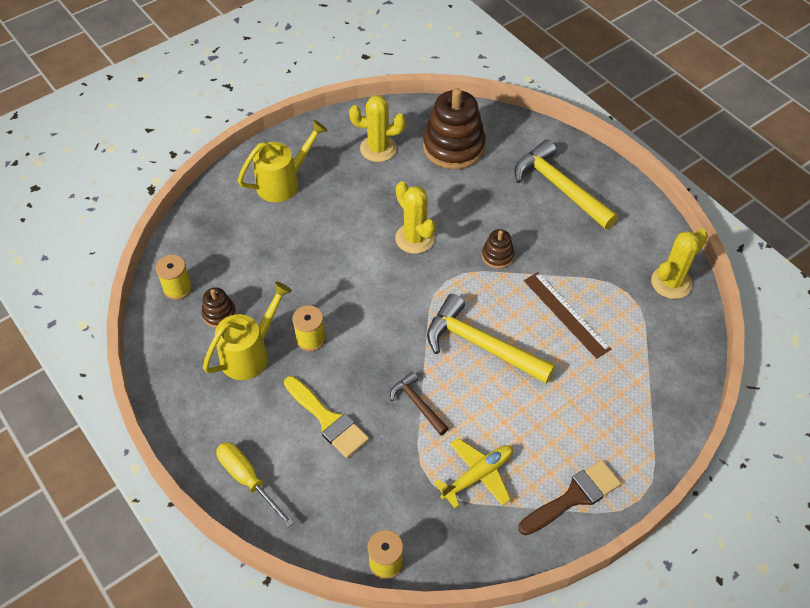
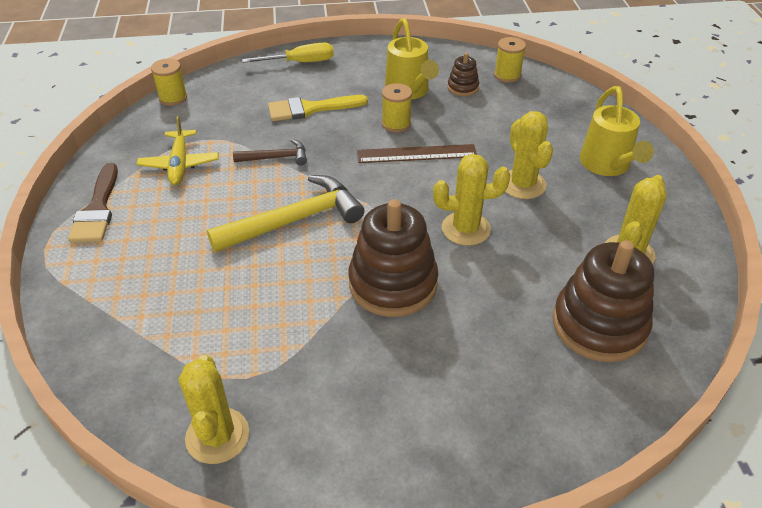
camera: 120 degrees right, 10 degrees down
brown stacking toy [482,229,514,269] -> brown stacking toy [348,199,438,317], size x2.10
yellow hammer [514,139,618,229] -> none
brown ruler [524,272,611,359] -> brown ruler moved to [357,144,477,163]
none -> yellow cactus [505,111,553,199]

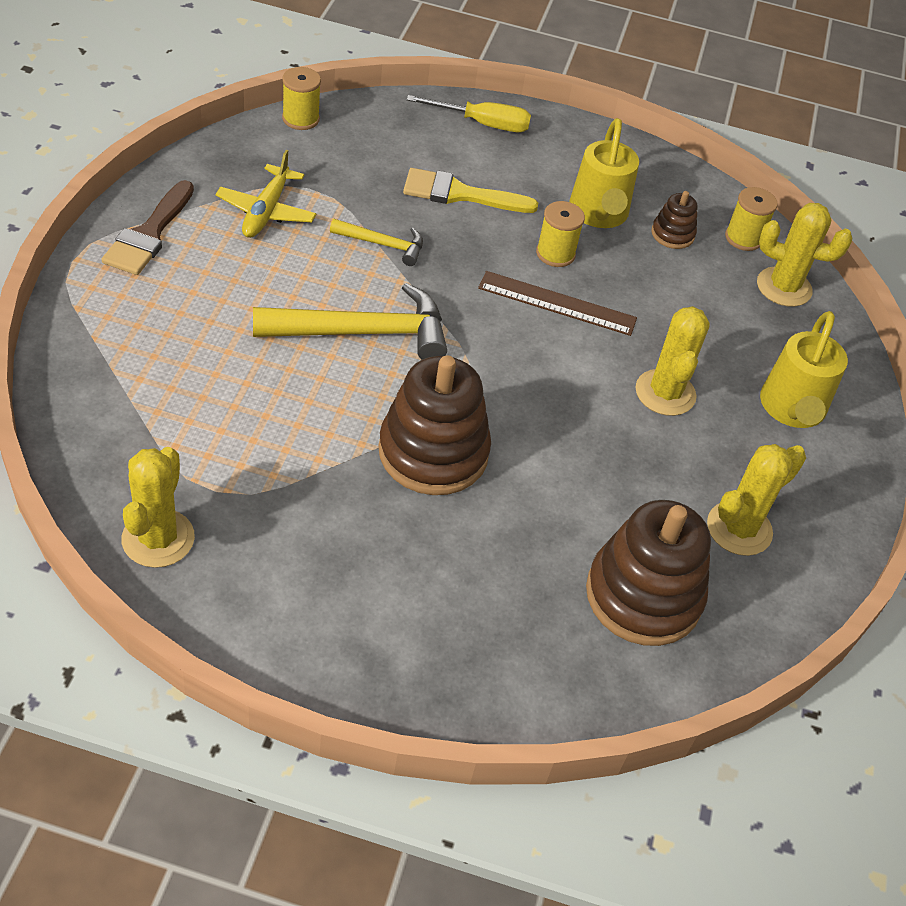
camera: 15 degrees right, 5 degrees up
brown hammer [233,139,307,165] -> yellow hammer [330,219,423,266]
yellow cactus [433,154,510,246] -> yellow cactus moved to [757,203,852,307]

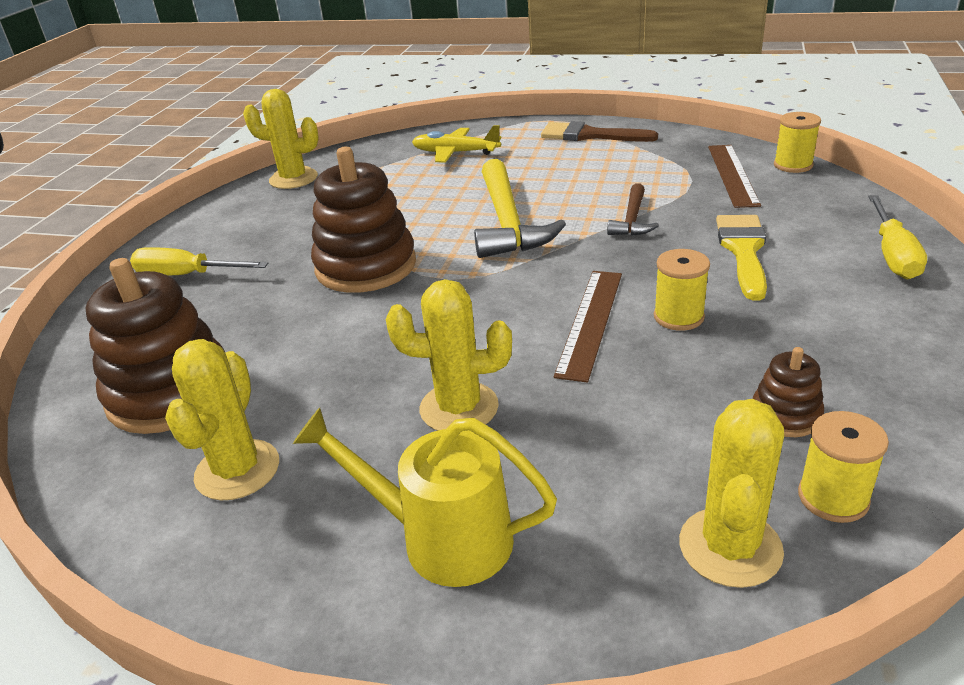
camera: 100 degrees right, 15 degrees down
yellow plane [215,150,316,238] -> yellow plane moved to [412,125,501,163]
yellow hammer [330,219,423,266] -> brown hammer [607,183,659,236]
yellow watering can [569,118,639,228] -> none
yellow cactus [707,444,806,556] -> yellow cactus turned 45 degrees clockwise [165,339,279,500]
none -> yellow screwdriver [130,247,268,276]
none -> brown ruler [708,145,761,208]

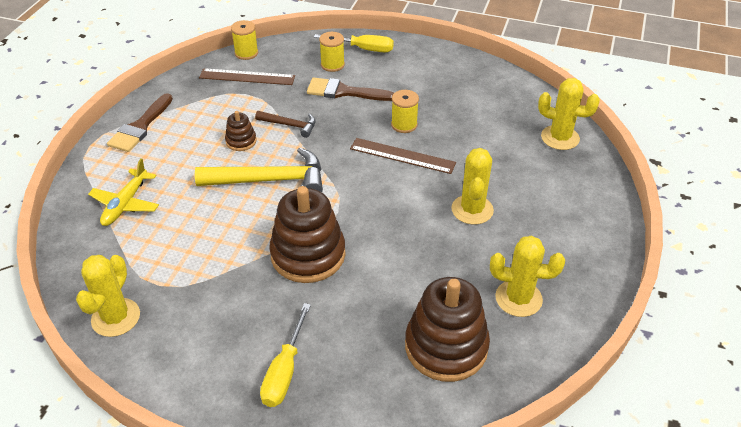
camera: 90 degrees left, 10 degrees up
yellow watering can [293,408,557,587] -> none
yellow brush [716,215,767,300] -> brown brush [307,78,394,101]
brown stacking toy [753,347,824,437] -> brown stacking toy moved to [225,111,257,151]
yellow spool [798,411,889,523] -> yellow spool moved to [319,32,345,72]

